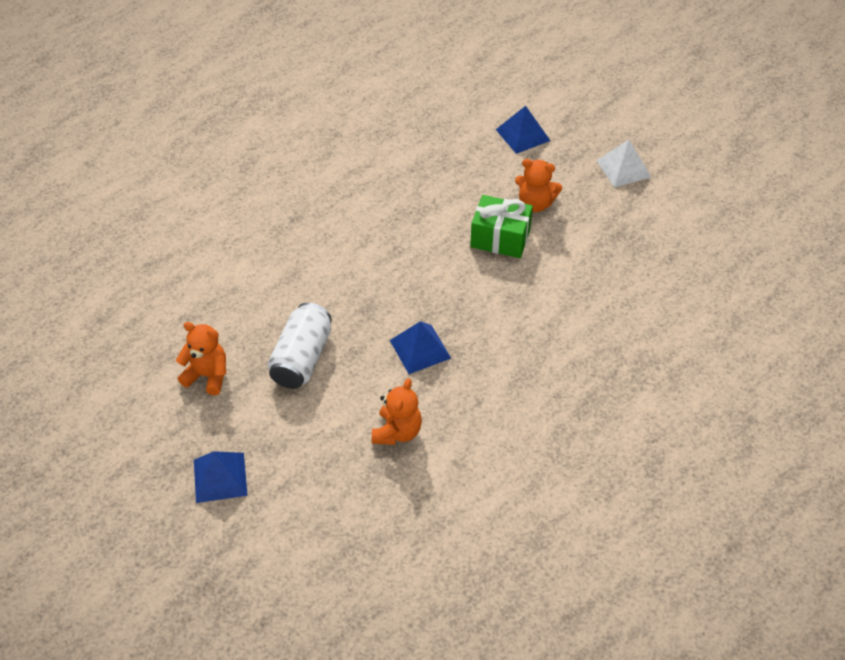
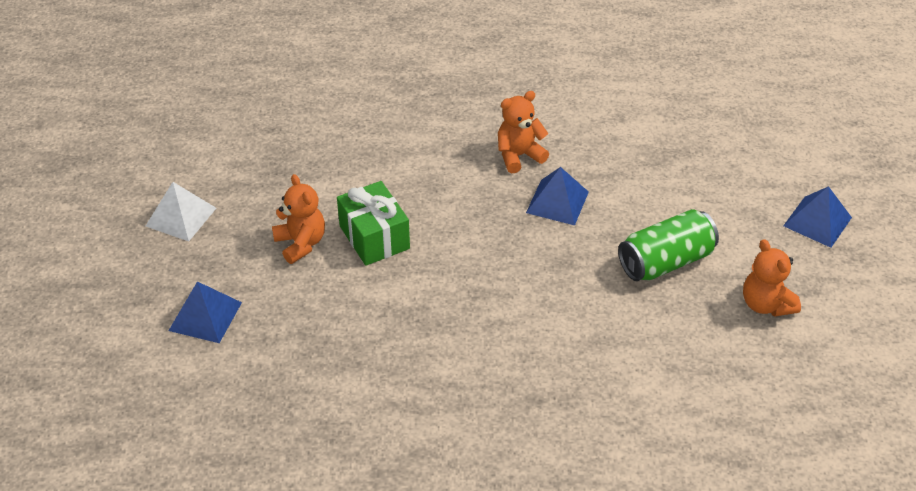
camera: 135 degrees left, 5 degrees down
white can [268,303,332,389] -> green can [618,209,719,281]
orange teddy bear [372,378,422,445] -> orange teddy bear moved to [498,91,549,173]

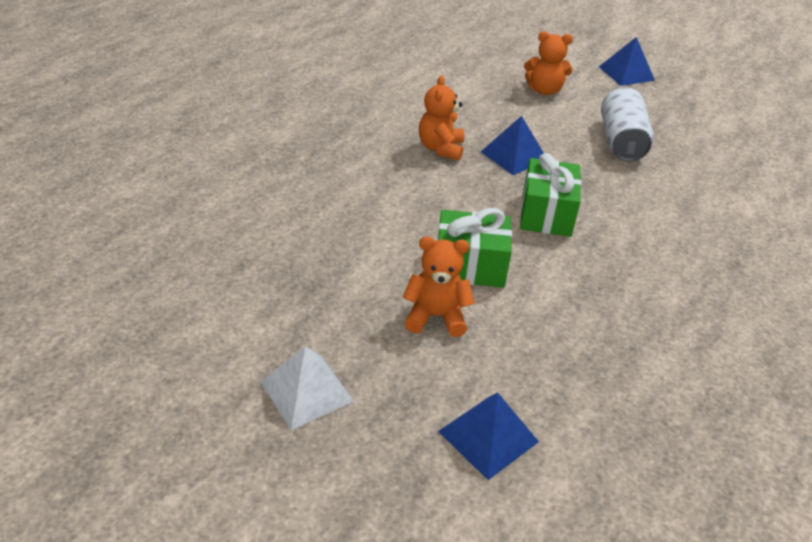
camera: 60 degrees left, 5 degrees down
green can [618,209,719,281] -> white can [601,88,654,162]
orange teddy bear [743,239,801,317] -> orange teddy bear moved to [524,31,573,95]
none -> green gift [520,153,581,237]

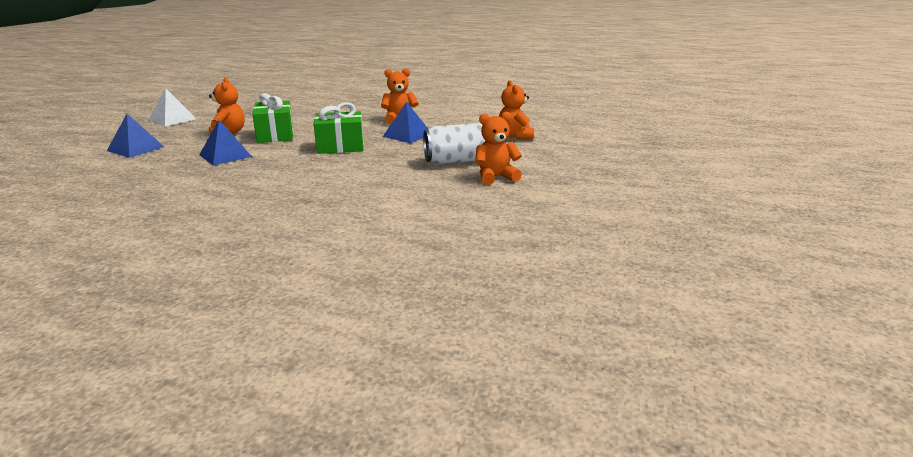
camera: 75 degrees right, 15 degrees down
blue pyramid [599,37,655,86] -> blue pyramid moved to [199,120,252,166]
none -> orange teddy bear [475,112,522,185]

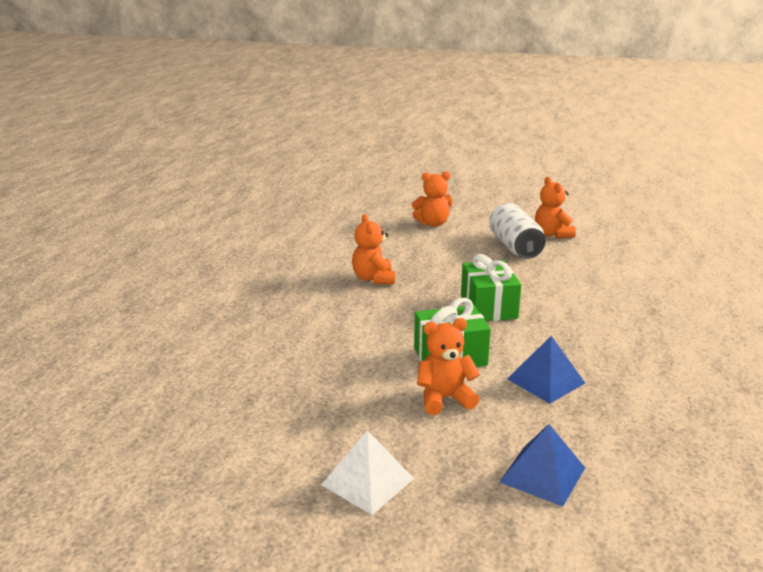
camera: 90 degrees left, 0 degrees up
blue pyramid [383,102,429,143] -> none

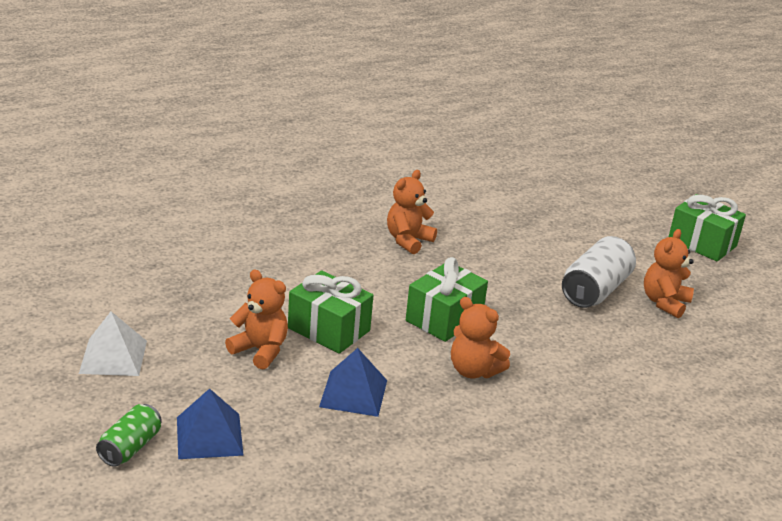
camera: 45 degrees right, 5 degrees up
orange teddy bear [412,171,453,227] -> orange teddy bear moved to [451,297,510,378]
none -> green can [96,404,162,467]
none -> green gift [669,194,746,261]

